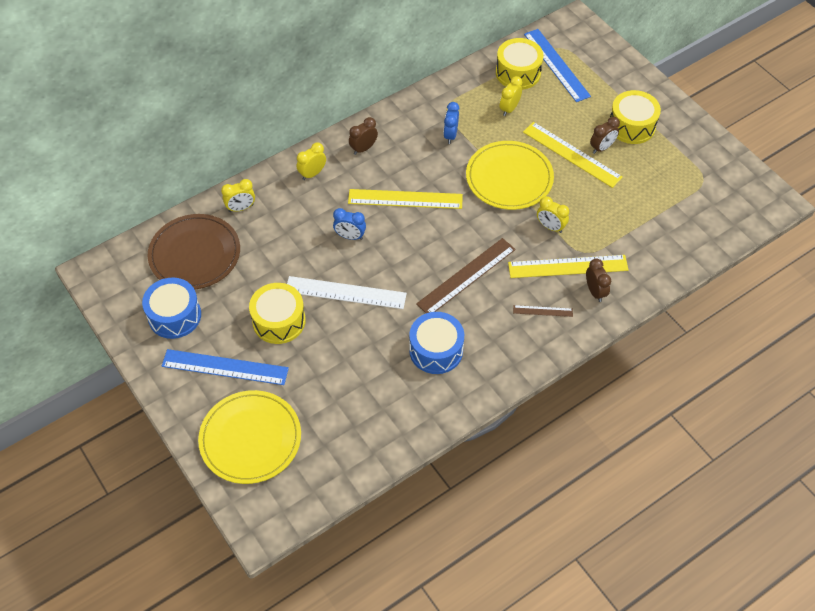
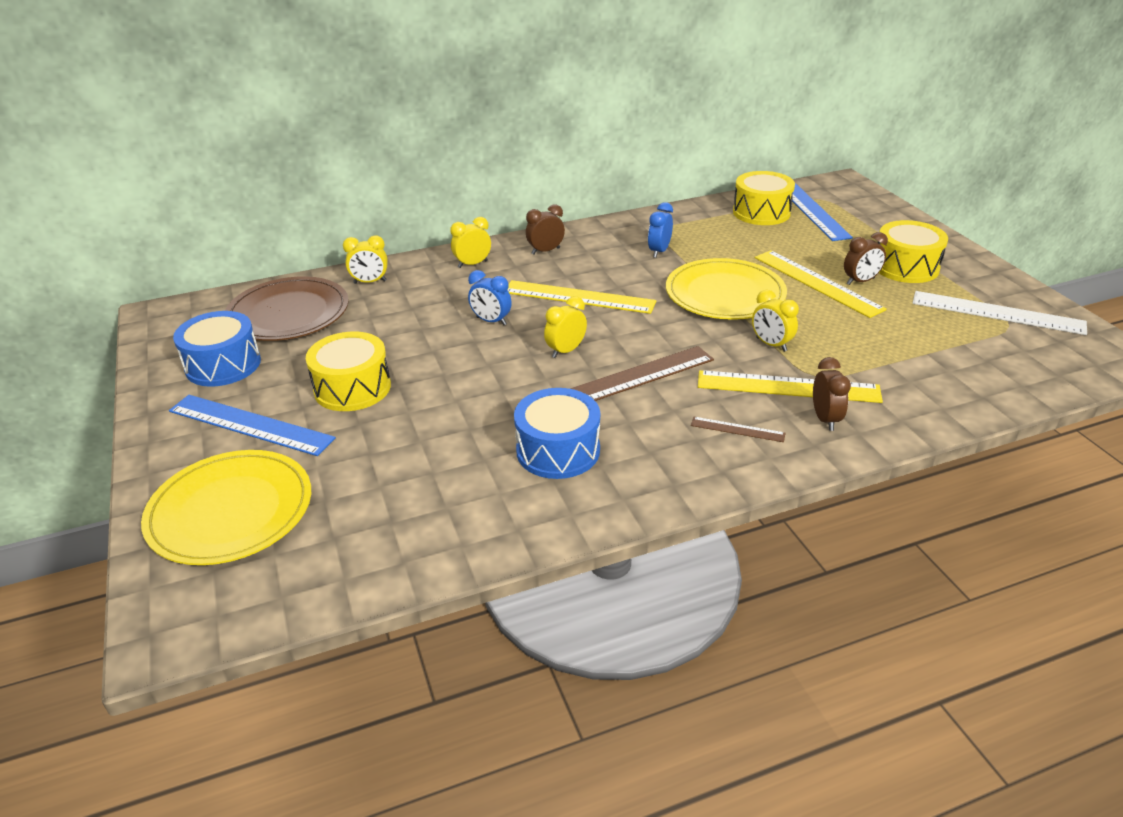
camera: 15 degrees right, 20 degrees down
white ruler [287,276,407,309] -> white ruler moved to [912,291,1087,335]
yellow clock [500,76,523,116] -> yellow clock moved to [544,296,587,358]

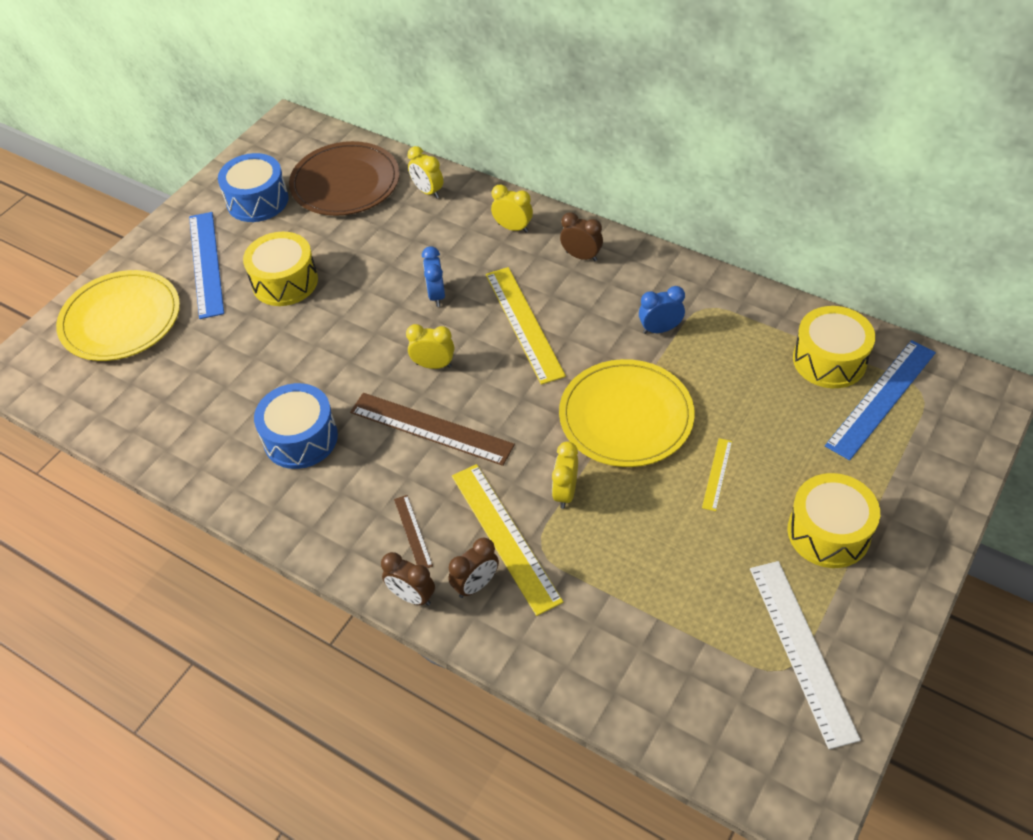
camera: 55 degrees right, 15 degrees up
yellow ruler [755,250,887,318] -> yellow ruler [702,438,732,511], size x0.49
brown clock [844,232,888,285] -> brown clock moved to [381,552,435,606]

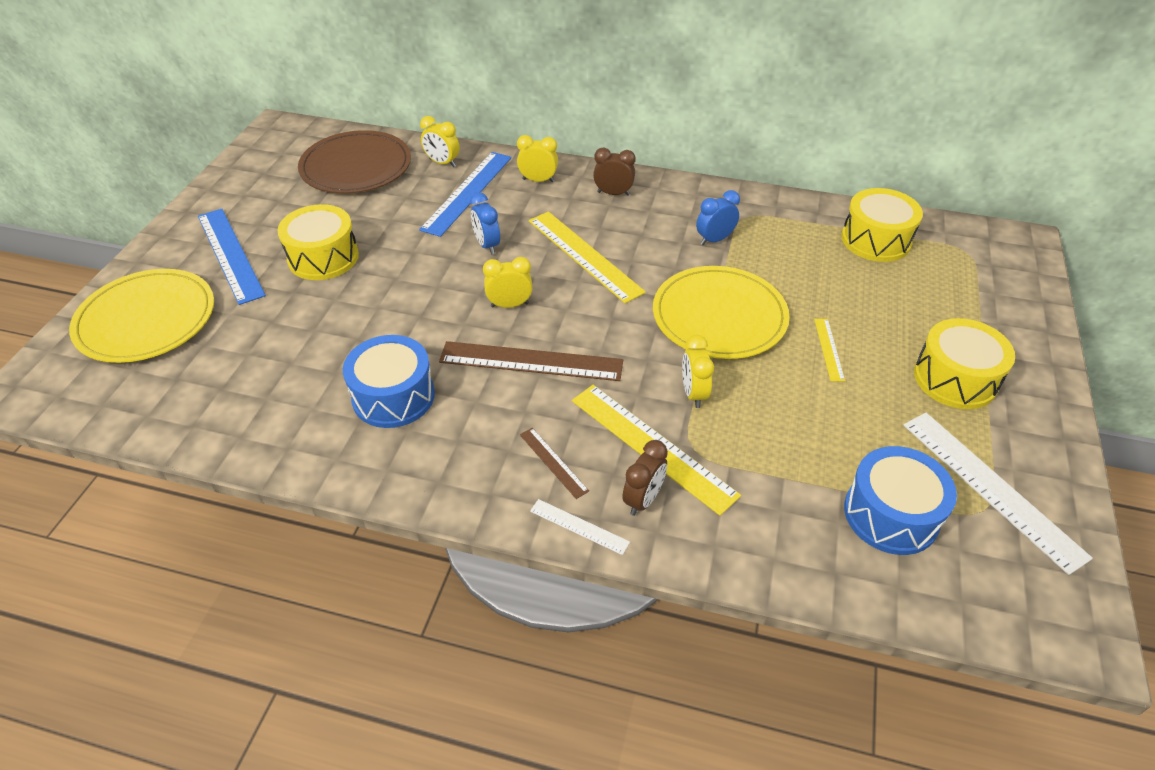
camera: 20 degrees left, 5 degrees down
blue drum [218,153,289,222] -> blue drum moved to [844,446,957,555]
brown clock [381,552,435,606] -> white ruler [530,499,630,555]
blue ruler [825,340,936,460] -> blue ruler moved to [419,152,512,237]

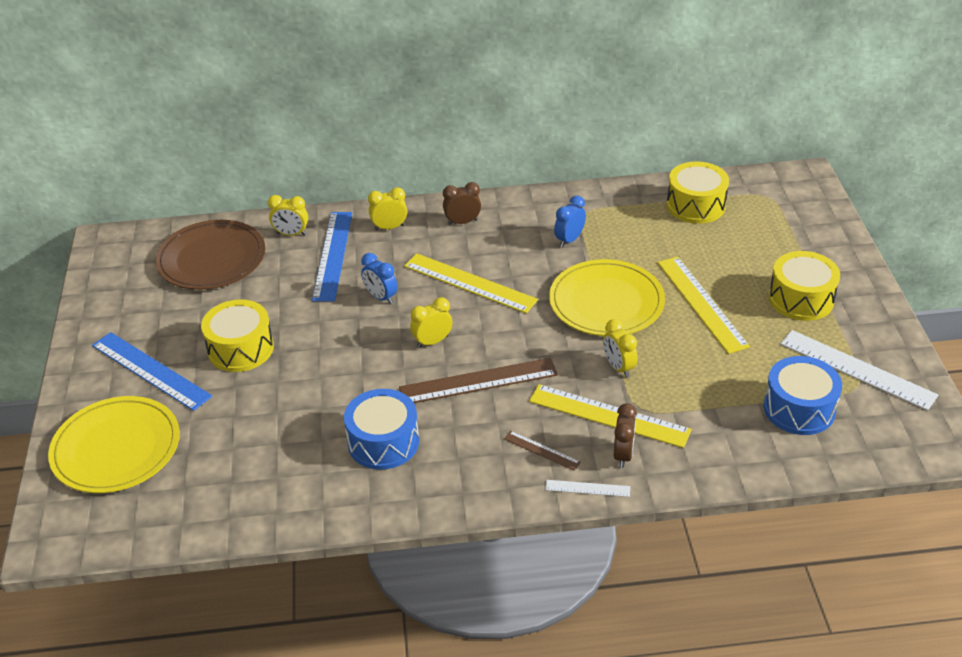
camera: 20 degrees left, 5 degrees down
yellow ruler [814,319,845,381] -> yellow ruler [658,256,750,354], size x2.05

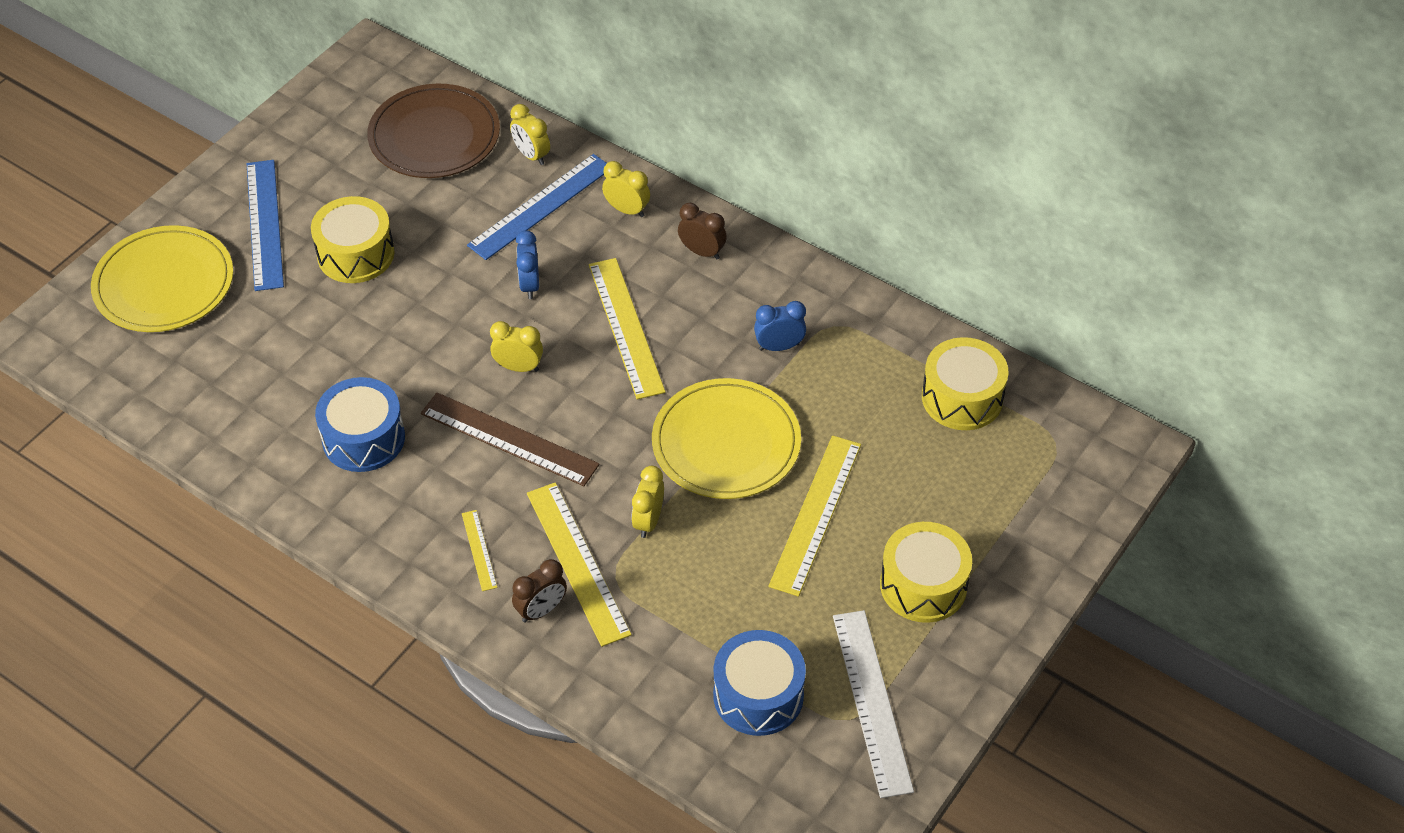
camera: 40 degrees right, 10 degrees up
brown ruler [504,431,581,471] -> yellow ruler [462,510,498,591]
white ruler [545,480,630,497] -> none

